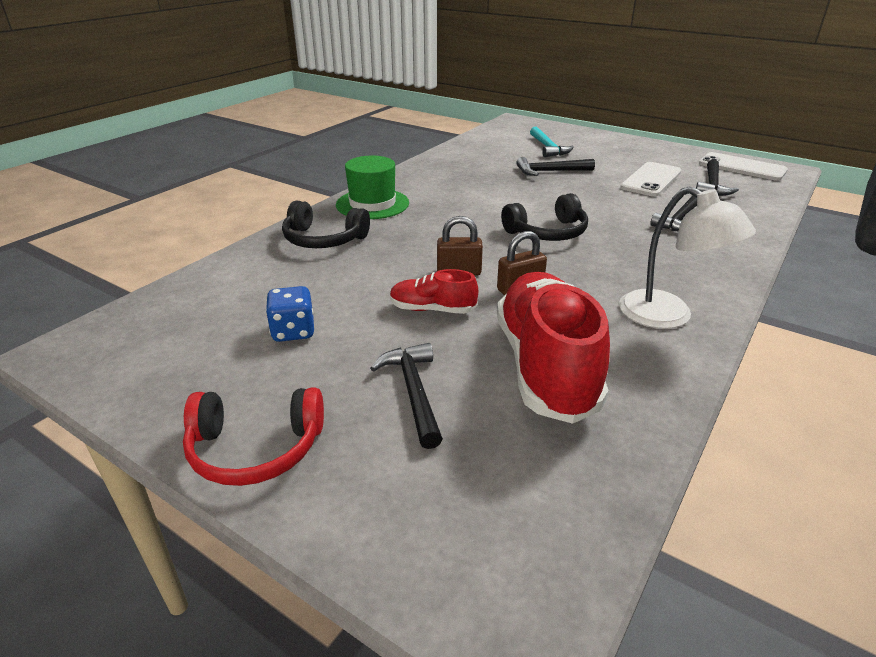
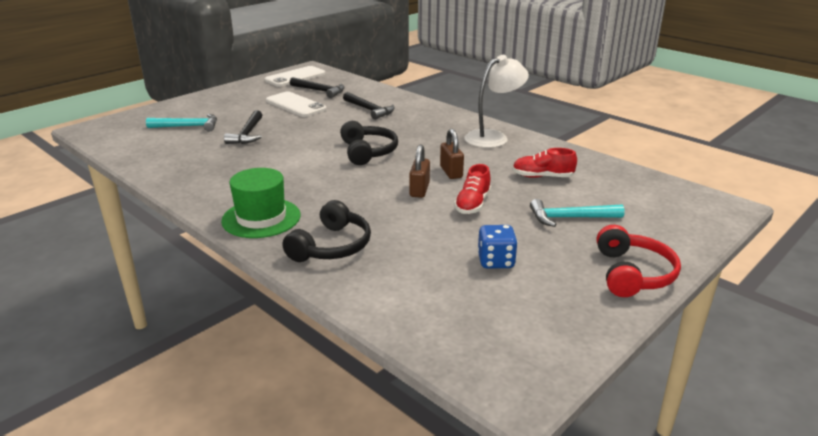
camera: 80 degrees left, 5 degrees down
black hammer [370,343,443,449] -> turquoise hammer [530,199,625,227]
red shoe [497,272,610,424] -> red shoe [512,148,577,178], size x0.48

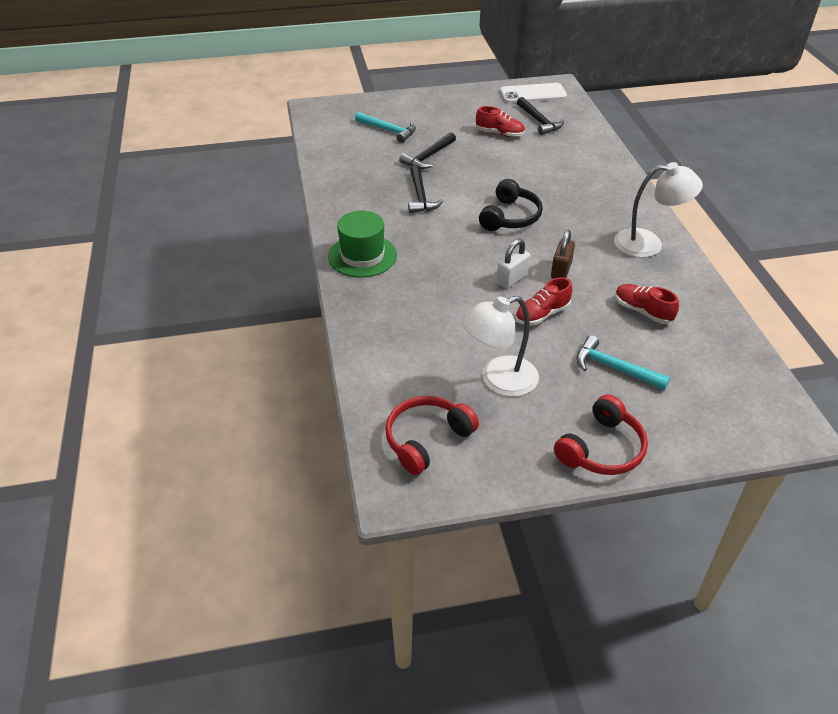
camera: 35 degrees right, 15 degrees up
white phone [266,91,327,117] -> red shoe [476,106,525,137]
black headphones [282,200,371,262] -> none
black hammer [343,92,395,120] -> black hammer moved to [408,165,444,213]
brown padlock [409,145,430,198] -> white padlock [497,239,531,289]
blue dice [477,225,518,269] -> white lamp [462,296,539,397]
none -> red headphones [385,396,479,475]

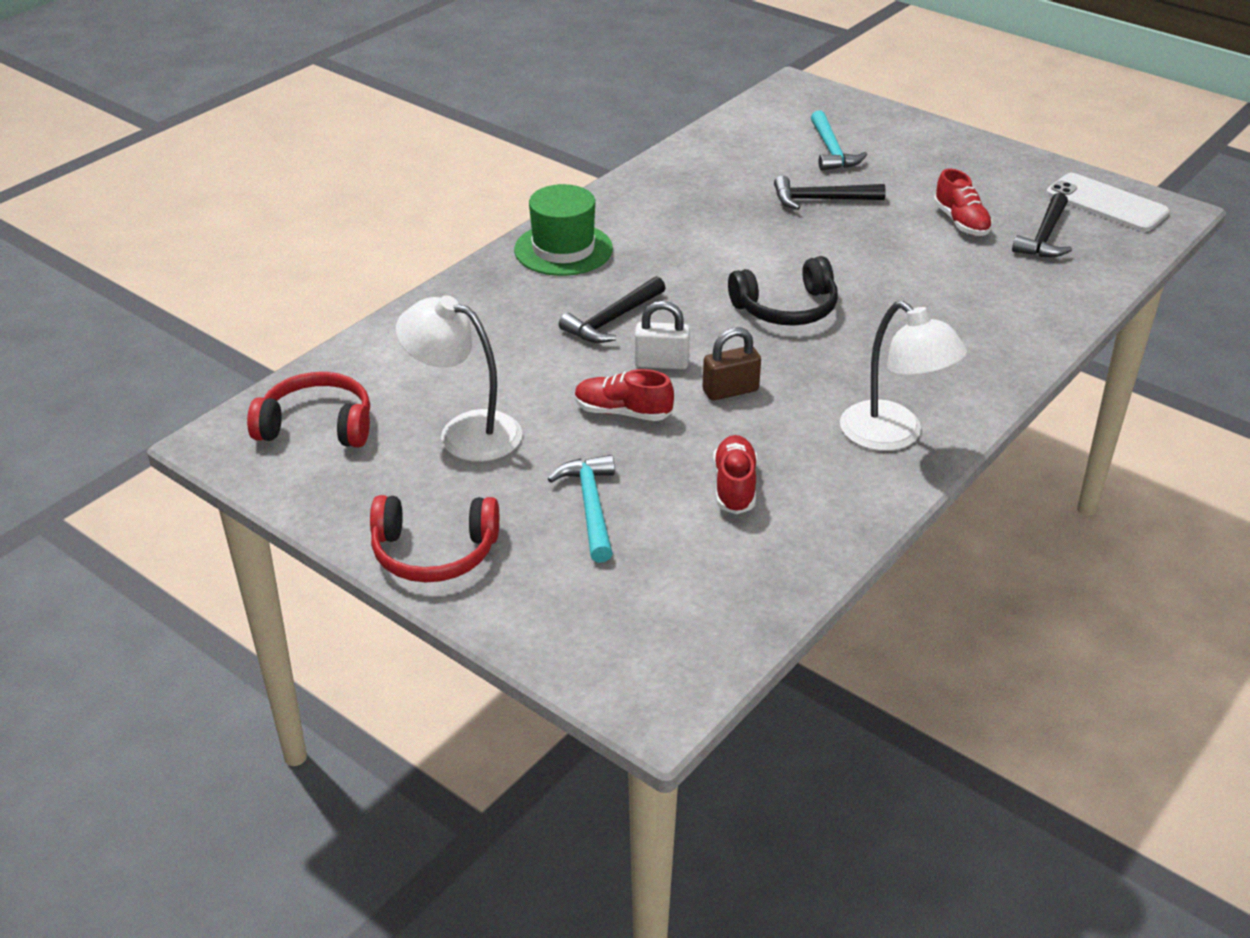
camera: 50 degrees right, 5 degrees down
black hammer [408,165,444,213] -> black hammer moved to [559,276,665,343]

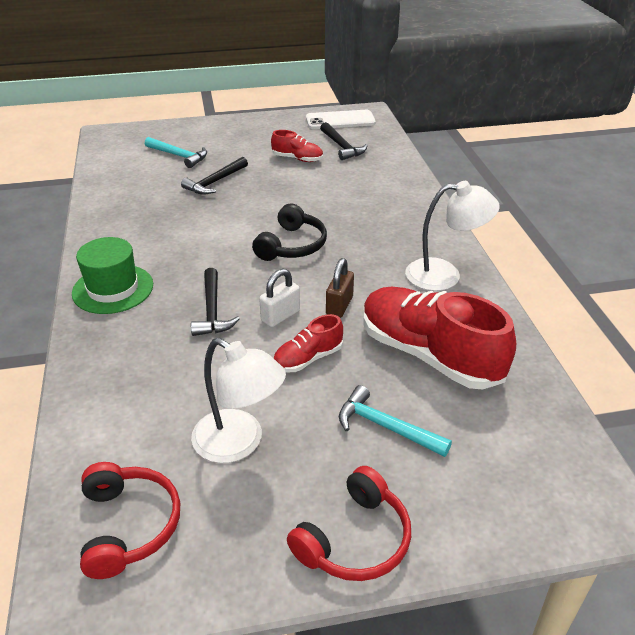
camera: 50 degrees left, 0 degrees up
red headphones [247,372,370,447] -> red headphones turned 120 degrees clockwise [80,462,180,579]
white lamp [396,295,522,462] -> white lamp turned 120 degrees counterclockwise [191,338,286,463]
red shoe [713,435,757,514] -> red shoe [363,287,516,389], size x2.08

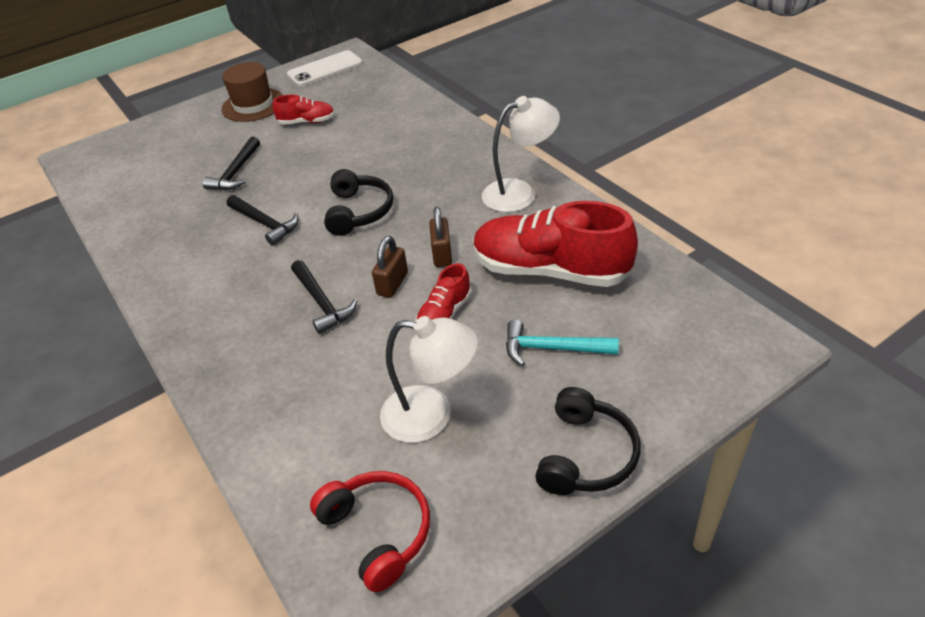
camera: 20 degrees left, 5 degrees up
green hat [72,237,153,314] -> none
turquoise hammer [145,137,207,168] -> none
white padlock [259,269,300,327] -> brown padlock [372,236,408,298]
red headphones [287,466,411,581] -> black headphones [535,387,641,495]
black hammer [320,122,367,160] -> black hammer moved to [227,195,299,246]
none -> brown hat [222,62,283,122]

